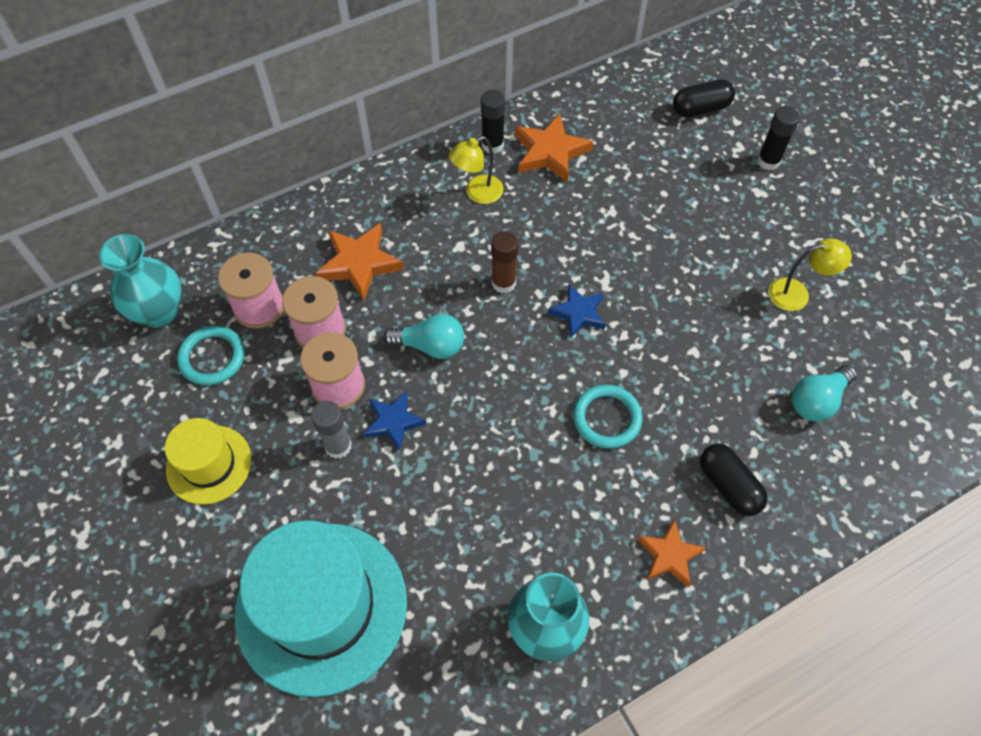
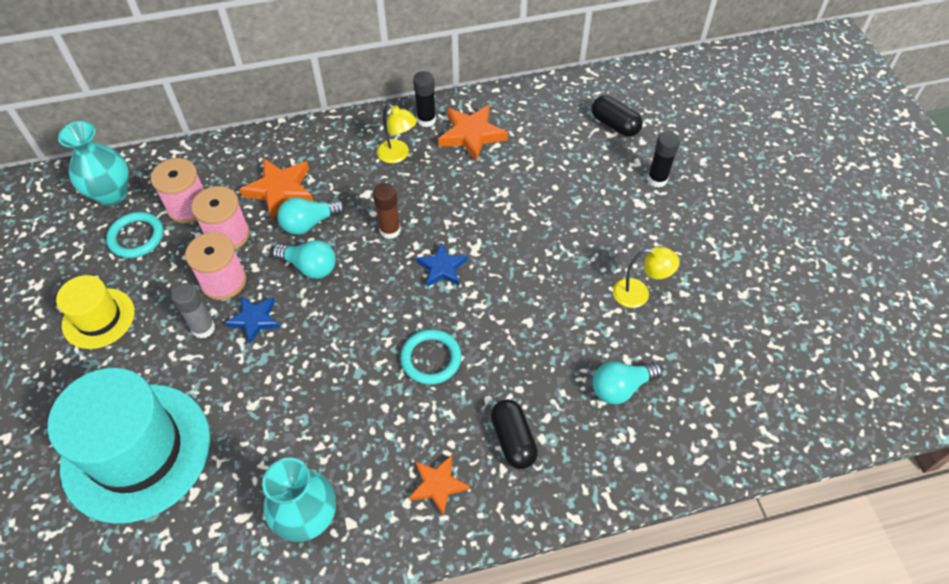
camera: 15 degrees right, 5 degrees down
yellow lamp [449,136,503,204] -> yellow lamp turned 120 degrees counterclockwise [377,103,417,163]
black capsule [673,79,735,117] -> black capsule turned 45 degrees clockwise [592,96,643,137]
none -> turquoise light bulb [277,197,345,235]

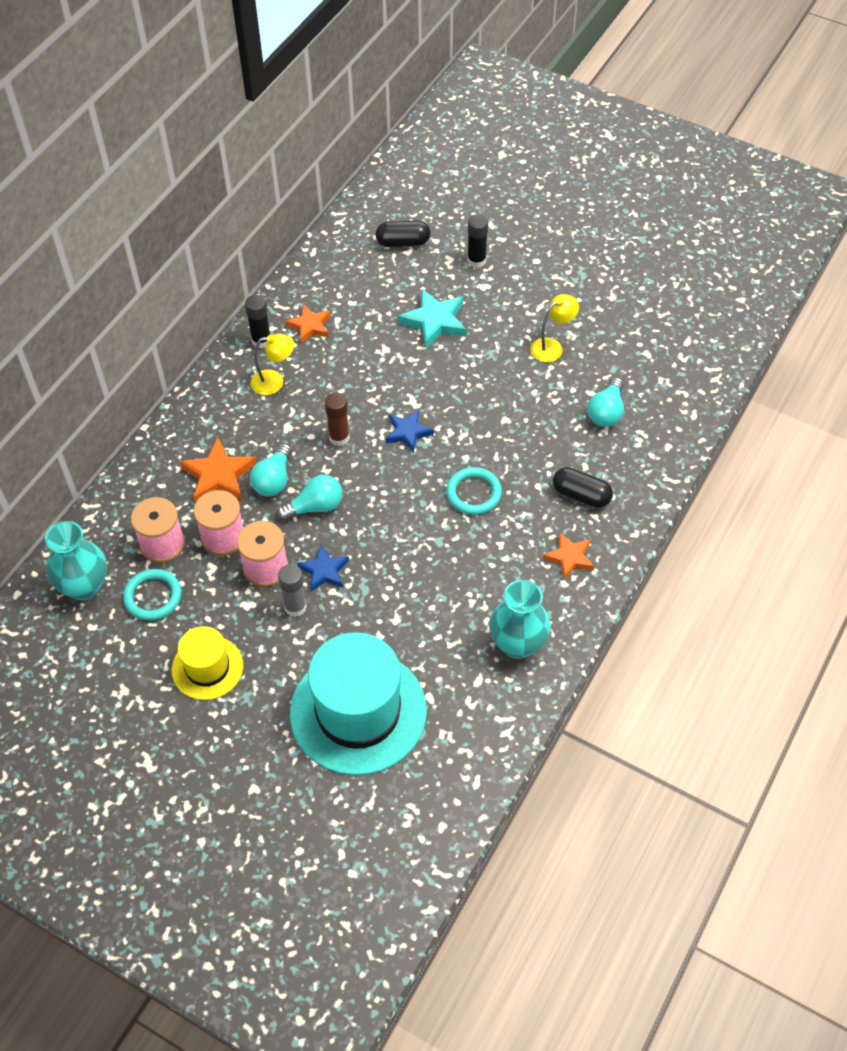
camera: 45 degrees left, 0 degrees up
orange star [438,105,508,161] -> orange star [285,305,331,343], size x0.66
none -> turquoise star [398,289,466,348]

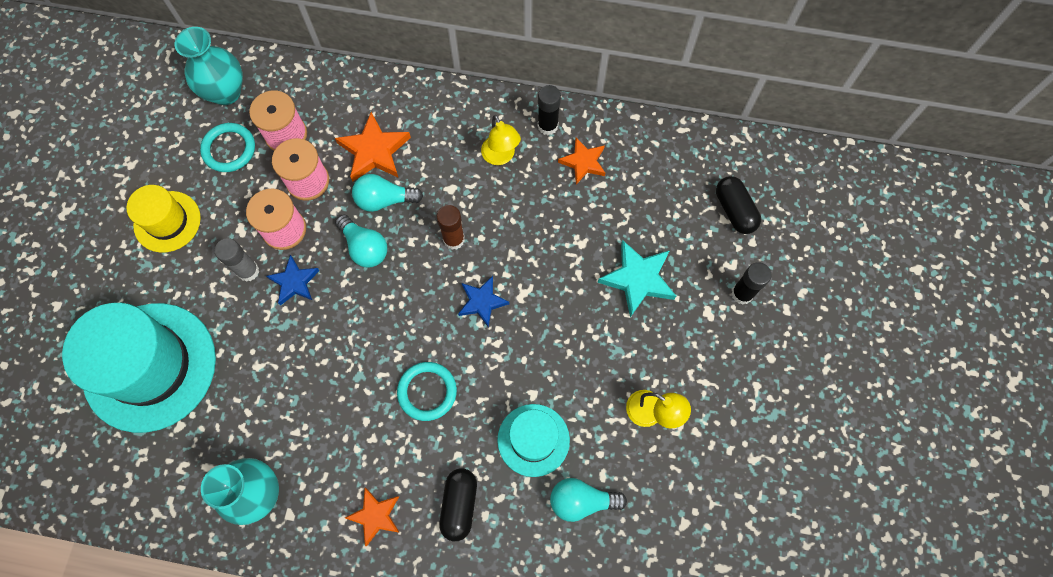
camera: 70 degrees right, 15 degrees up
none -> turquoise hat [497,404,570,477]

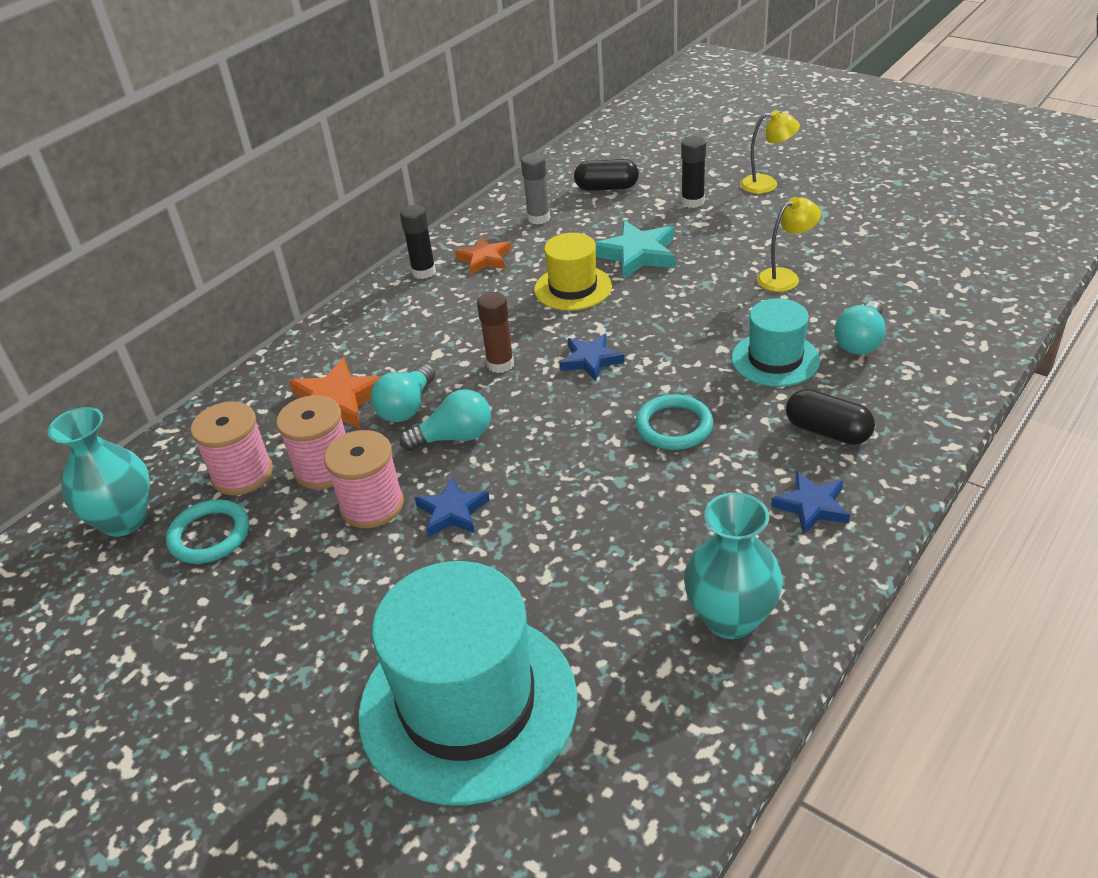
camera: 60 degrees left, 30 degrees down
yellow hat [126,185,201,253] -> yellow hat moved to [534,233,612,311]
grey glue stick [215,238,259,282] -> grey glue stick moved to [521,153,550,225]
orange star [345,488,400,546] -> blue star [771,471,850,535]
yellow lamp [481,115,521,165] -> yellow lamp moved to [740,110,800,194]

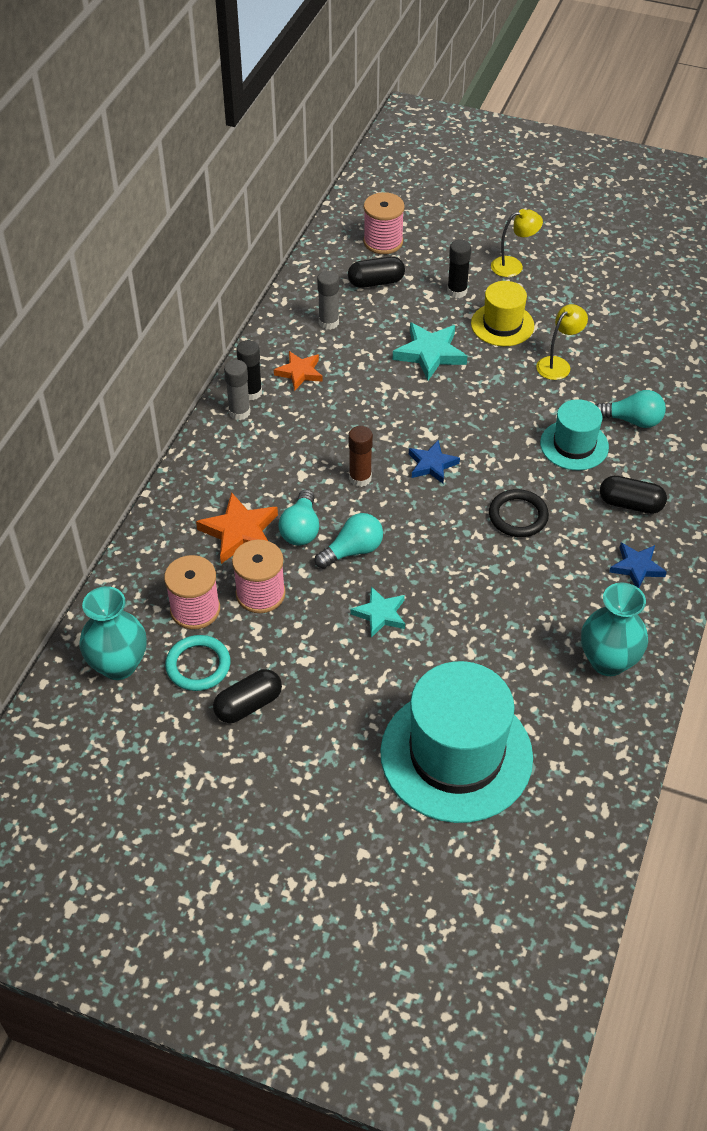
camera: 20 degrees left, 10 degrees up
pink spool [324,430,404,528] -> pink spool moved to [363,192,405,254]
blue star [415,476,490,537] -> turquoise star [350,586,405,638]
yellow hat [534,233,612,311] -> yellow hat moved to [471,281,534,346]
turquoise ring [635,394,713,450] -> black ring [489,489,549,537]
turquoise light bulb [834,301,886,355] -> turquoise light bulb turned 90 degrees counterclockwise [596,390,666,428]
none -> black capsule [213,669,282,723]
none -> grey glue stick [224,360,251,420]

